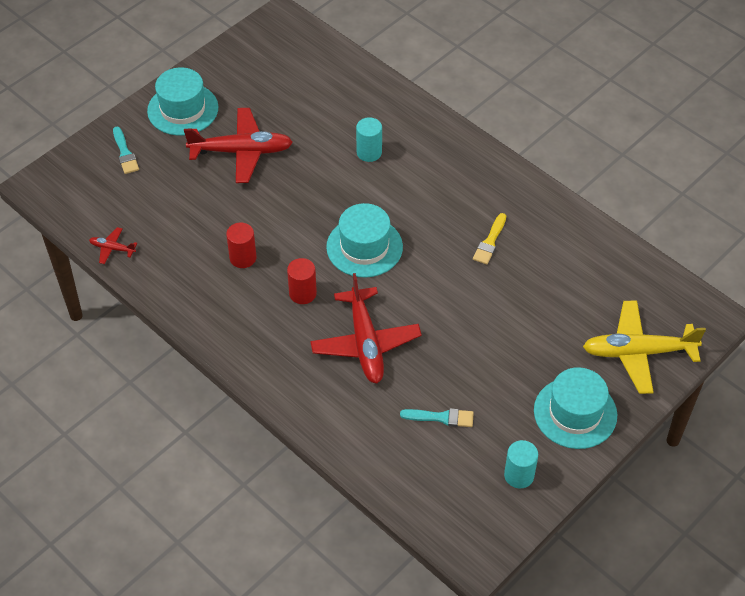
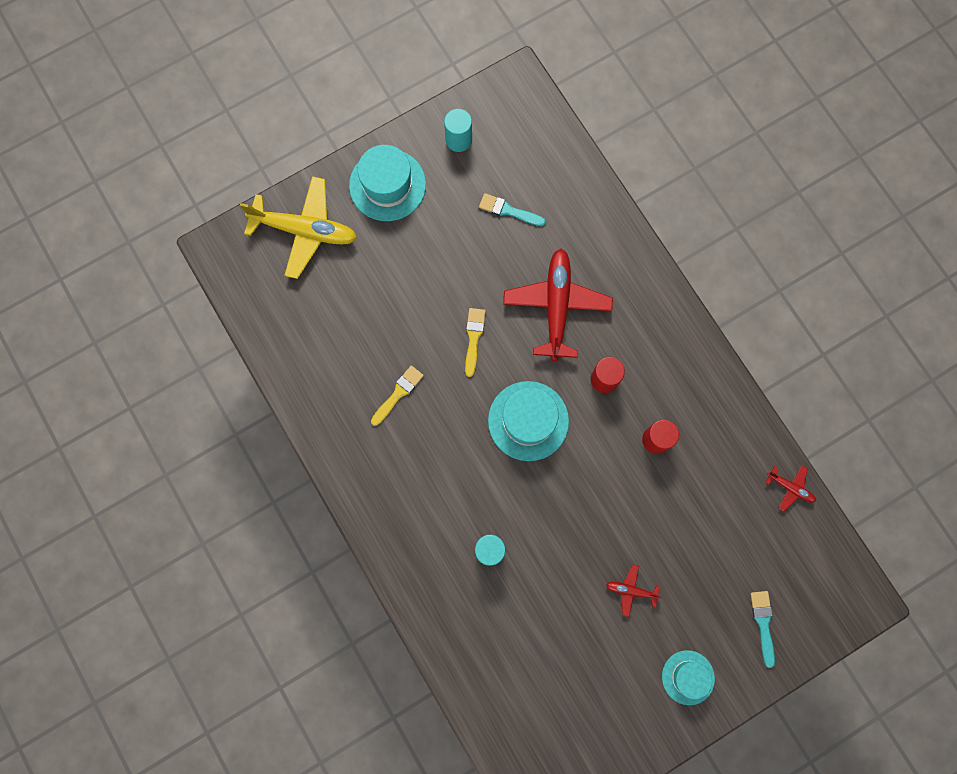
camera: 165 degrees left, 25 degrees up
turquoise hat [147,67,218,135] -> turquoise hat [662,650,715,705], size x0.62
red plane [184,108,293,183] -> red plane [606,565,662,617], size x0.45
none -> yellow brush [465,308,486,377]

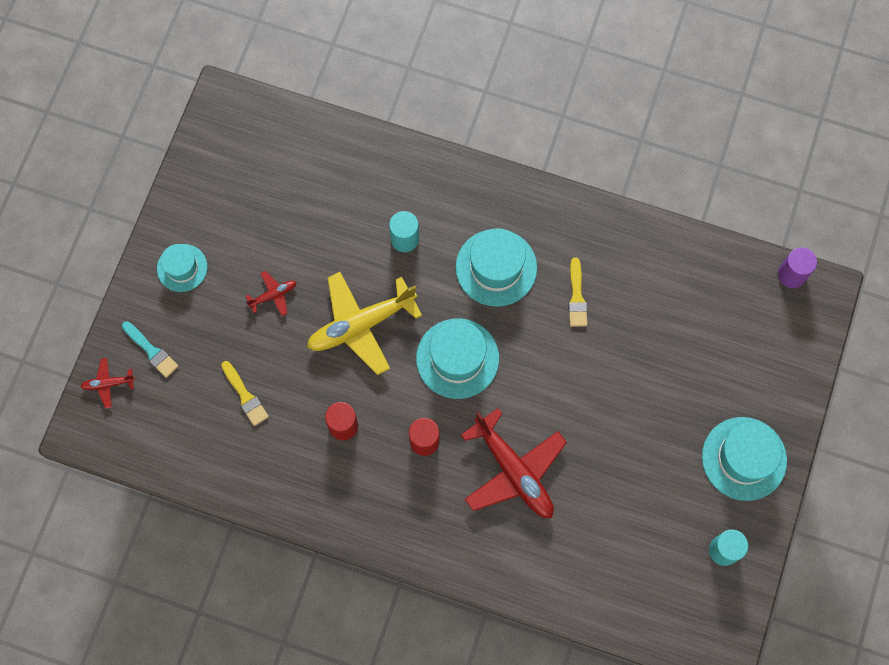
camera: 140 degrees right, 5 degrees down
yellow plane [240,176,357,279] -> yellow plane moved to [307,272,422,375]
yellow brush [465,308,486,377] -> yellow brush moved to [221,361,269,426]
turquoise brush [479,193,546,226] -> none
red plane [765,465,816,511] -> red plane moved to [80,358,135,408]
none -> turquoise hat [456,228,537,307]
none -> purple cylinder [778,247,817,288]

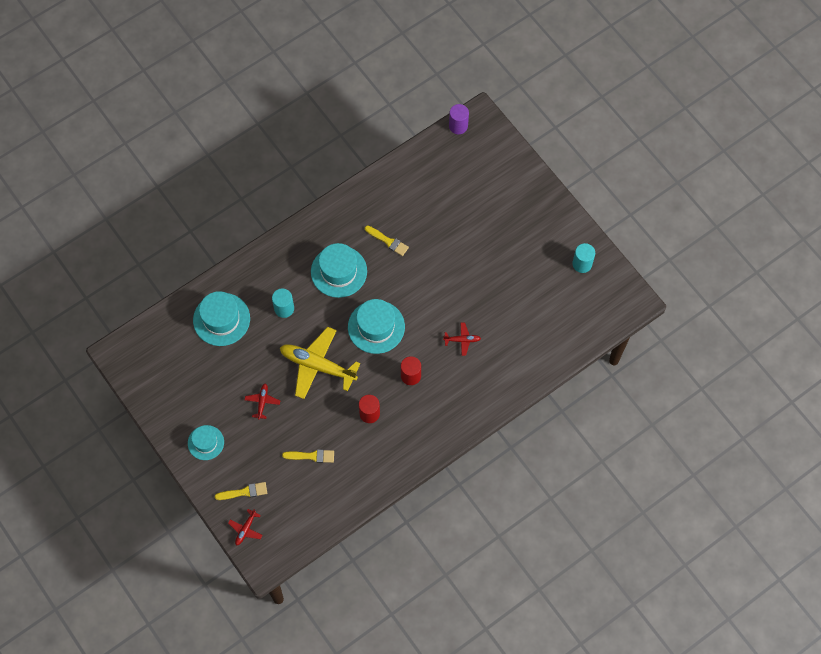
camera: 55 degrees left, 5 degrees down
turquoise brush [122,321,178,378] -> yellow brush [215,482,267,500]
yellow plane [307,272,422,375] -> yellow plane turned 105 degrees clockwise [280,327,361,399]
red plane [461,408,567,518] -> red plane [443,322,481,356], size x0.45
turquoise hat [702,417,787,501] -> turquoise hat moved to [193,291,250,346]

